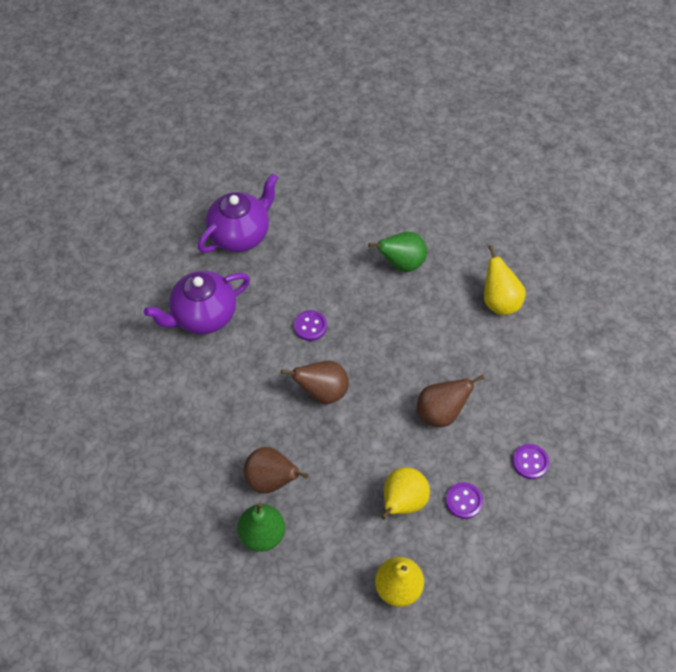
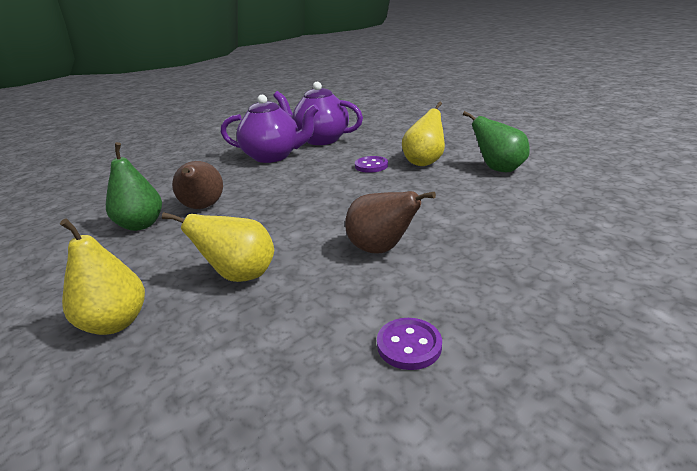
camera: 55 degrees right, 30 degrees down
purple teapot [198,174,278,253] -> purple teapot moved to [221,95,319,163]
brown pear [281,361,349,404] -> none
purple button [446,482,483,519] -> none
yellow pear [484,245,526,315] -> yellow pear moved to [402,102,445,166]

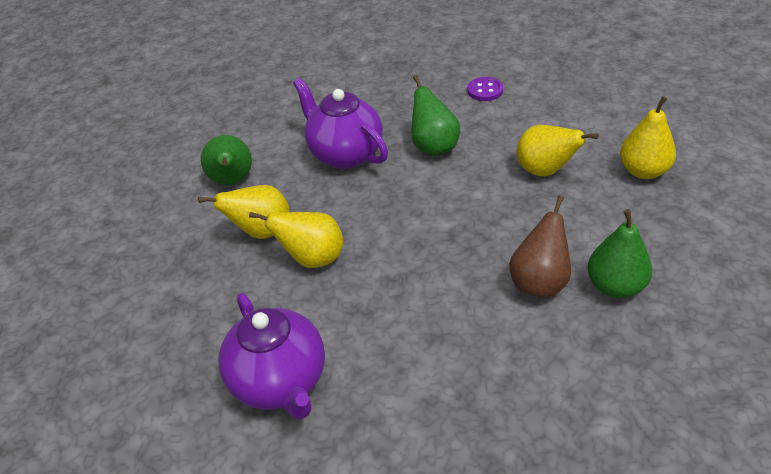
camera: 140 degrees left, 15 degrees up
purple teapot [221,95,319,163] -> purple teapot moved to [293,78,388,169]
brown pear [345,191,436,254] -> green pear [411,75,460,156]
purple button [355,156,388,173] -> yellow pear [249,212,343,268]

